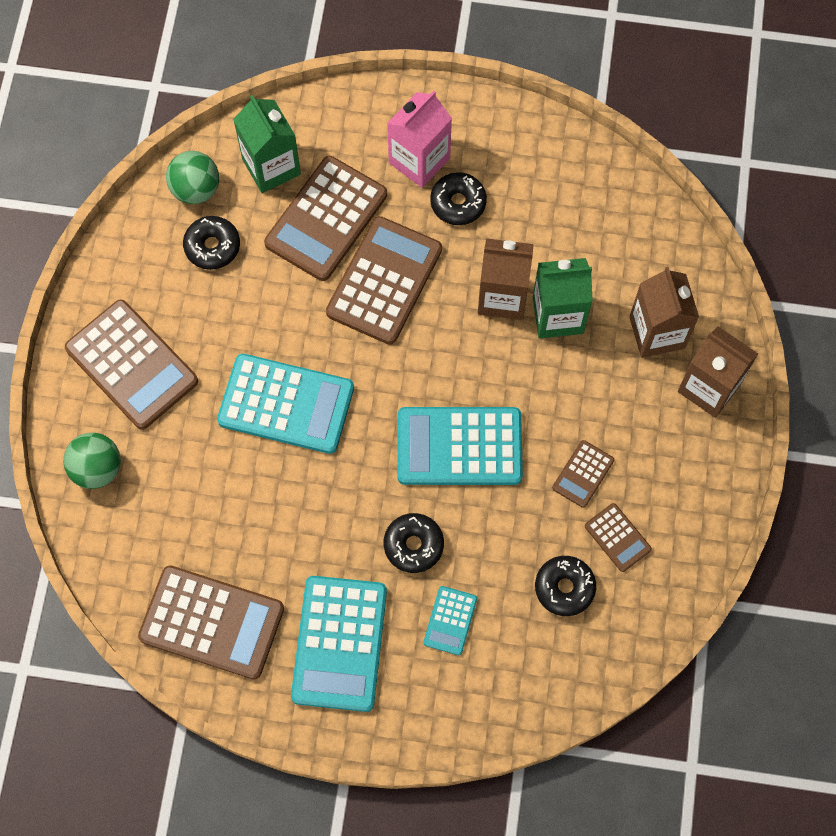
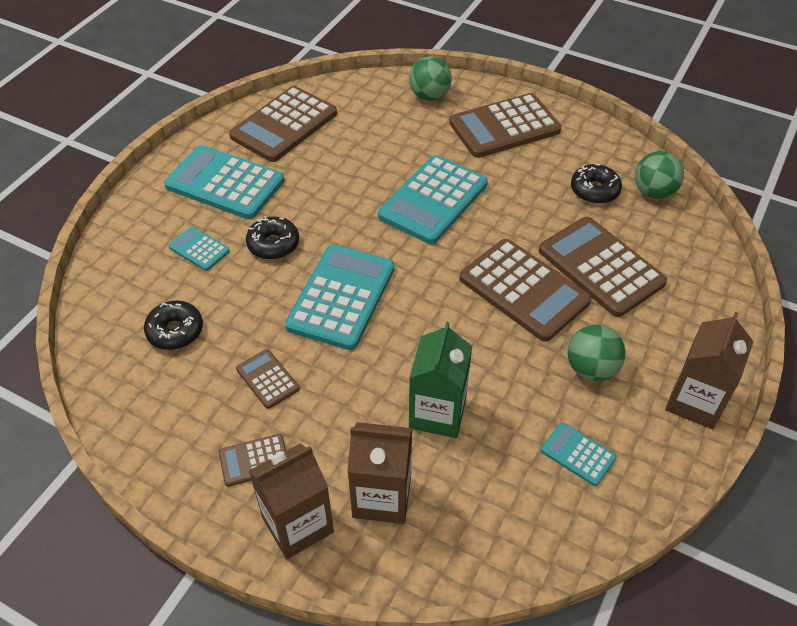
camera: 110 degrees right, 20 degrees down
green carton [233,95,301,193] -> none
pink carton [387,91,452,188] -> none
black donut [430,172,487,225] -> green ball [568,324,625,381]
brown carton [478,238,534,320] -> brown carton moved to [665,312,754,429]
brown calculator [585,503,652,572] -> brown calculator moved to [219,434,286,487]
none -> turquoise calculator [541,422,616,486]

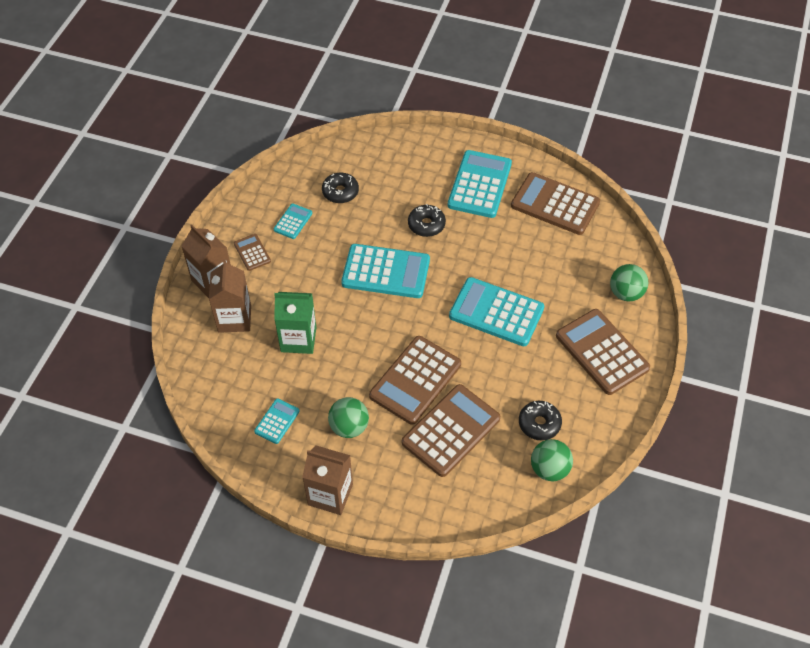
camera: 80 degrees right, 5 degrees up
turquoise calculator [168,227,230,271] -> turquoise calculator moved to [274,204,313,239]
brown calculator [236,349,299,409] -> none

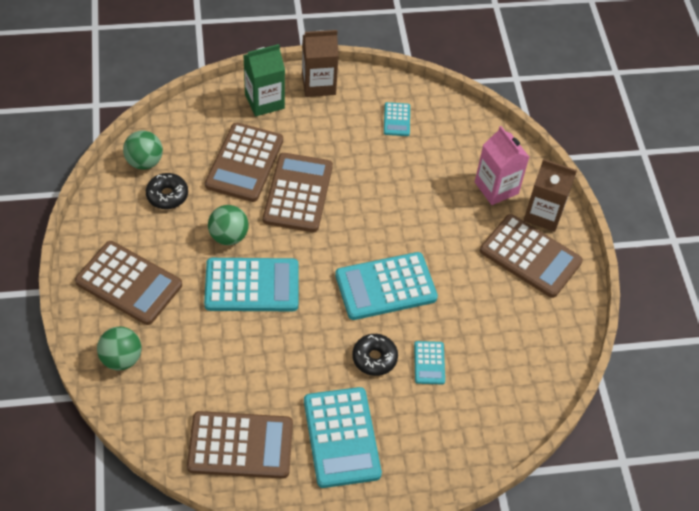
camera: 150 degrees right, 0 degrees up
brown carton [209,260,251,333] -> pink carton [475,126,529,205]
brown calculator [234,234,271,271] -> brown calculator [480,214,583,298], size x2.05
turquoise calculator [274,204,313,239] -> turquoise calculator moved to [414,341,445,384]
green carton [274,292,316,354] -> green carton moved to [243,44,285,116]
black donut [322,173,359,203] -> none
green ball [328,397,369,438] -> green ball moved to [208,205,249,245]

